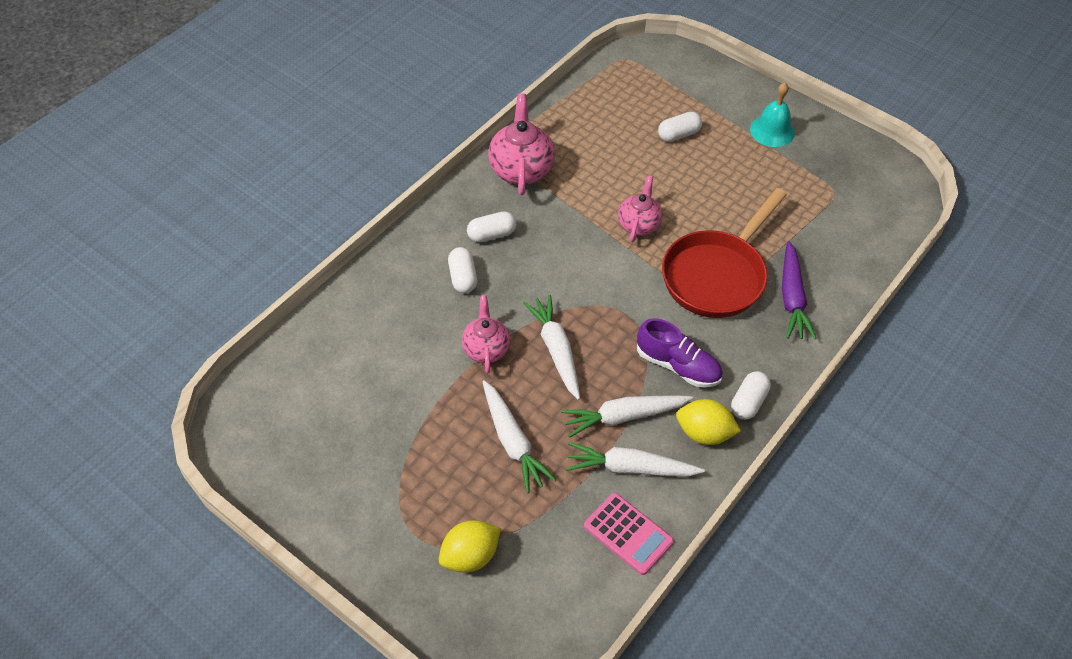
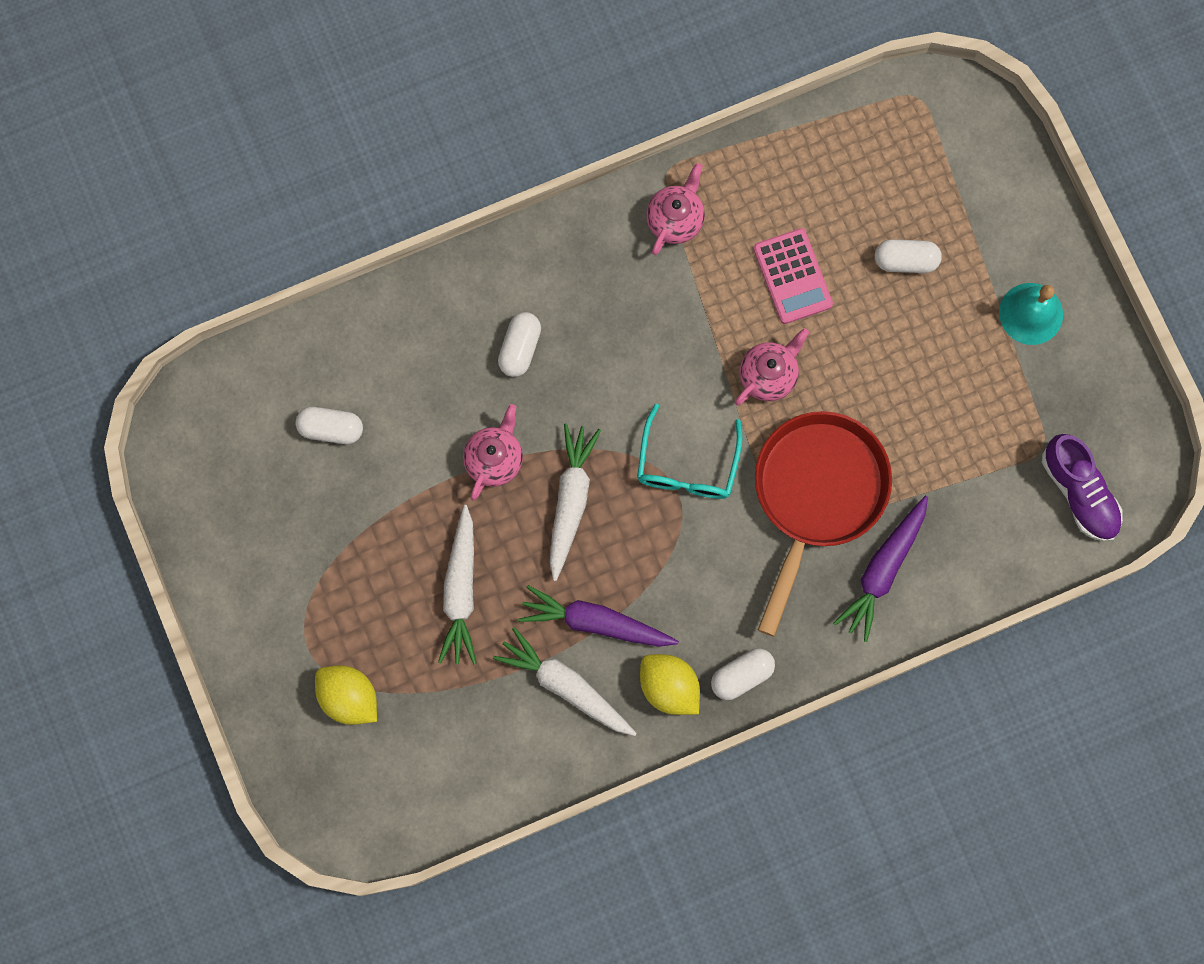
camera: 30 degrees right, 25 degrees up
yellow lemon [439,520,501,573] -> yellow lemon turned 45 degrees clockwise [315,665,377,725]
white capsule [467,211,516,242] -> white capsule moved to [296,407,363,444]
pink teapot [488,93,555,195] -> pink teapot [646,163,705,255], size x0.65
white carrot [561,395,693,437] -> purple carrot [518,585,679,647]
pink calculator [584,493,674,575] -> pink calculator moved to [753,228,833,324]
purple shoe [637,318,723,388] -> purple shoe moved to [1042,434,1123,542]
red pan [662,188,787,318] -> red pan turned 135 degrees clockwise [755,411,892,637]
none -> turquoise glasses [637,404,742,499]

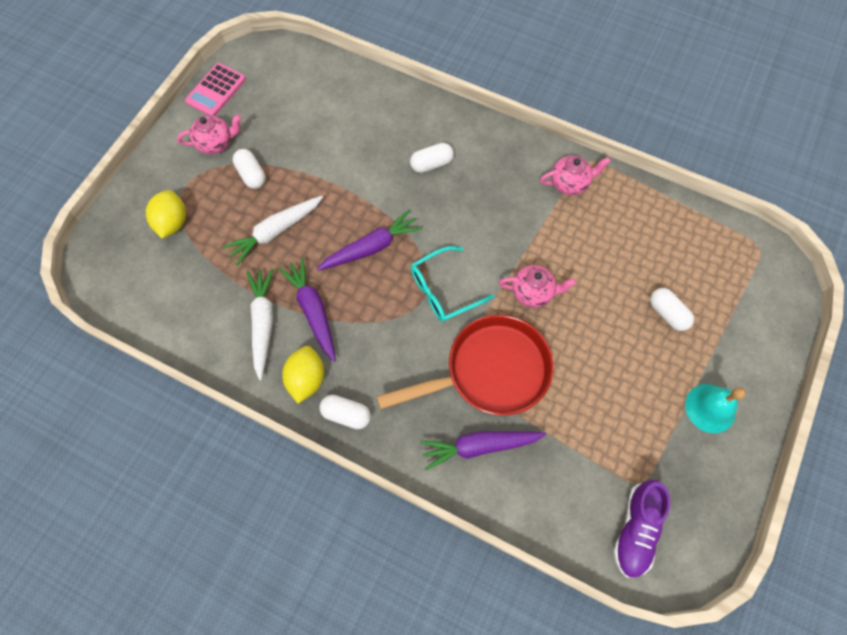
camera: 50 degrees right, 10 degrees down
white capsule [296,407,363,444] -> white capsule moved to [233,149,266,189]
pink teapot [463,404,523,500] -> pink teapot moved to [177,115,241,154]
white carrot [550,423,601,581] -> purple carrot [317,210,422,271]
pink calculator [753,228,833,324] -> pink calculator moved to [185,63,246,116]

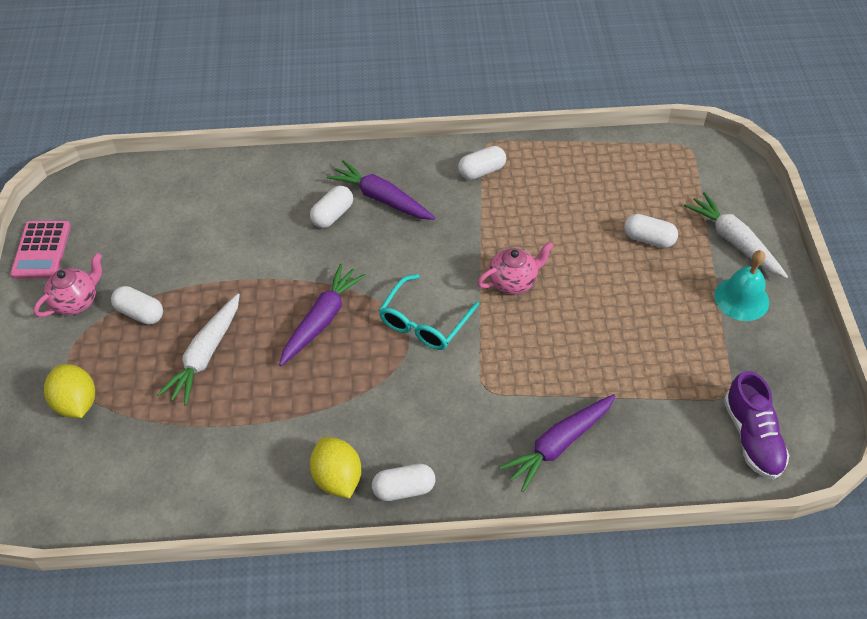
camera: 30 degrees left, 15 degrees down
white carrot [247,269,274,380] -> white carrot moved to [684,192,788,279]
purple carrot [279,258,336,362] -> purple carrot moved to [327,160,435,220]
red pan [377,315,554,416] -> none
pink teapot [540,156,611,195] -> white capsule [458,146,506,180]

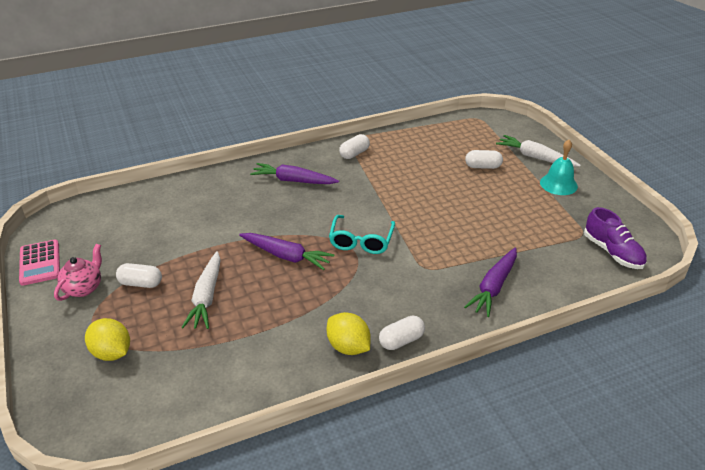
camera: 20 degrees left, 15 degrees down
purple carrot [279,263,366,366] -> purple carrot turned 105 degrees clockwise [239,233,334,270]
white capsule [310,186,353,228] -> none
pink teapot [477,242,553,295] -> none

